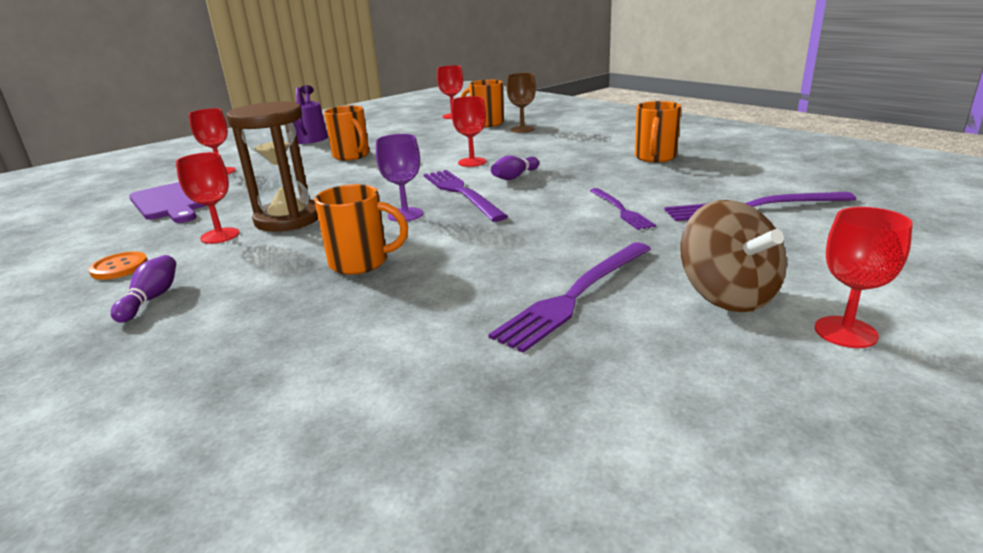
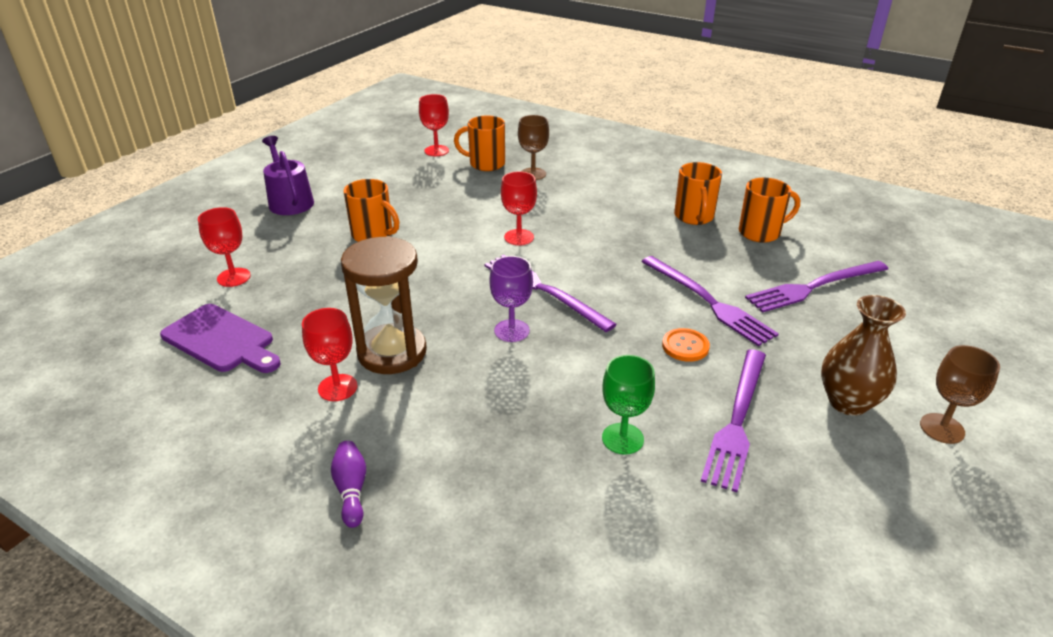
camera: 20 degrees left, 10 degrees up
orange button [88,251,148,280] -> orange button moved to [662,328,710,362]
orange mug [314,184,408,275] -> orange mug moved to [739,178,800,243]
purple bowling pin [491,155,539,180] -> none
purple fork [590,188,656,230] -> purple fork [641,256,779,346], size x1.62
brown spinning top [681,200,787,312] -> brown vase [821,295,906,416]
red goblet [814,207,913,348] -> brown goblet [920,345,1000,444]
none -> green goblet [602,355,655,455]

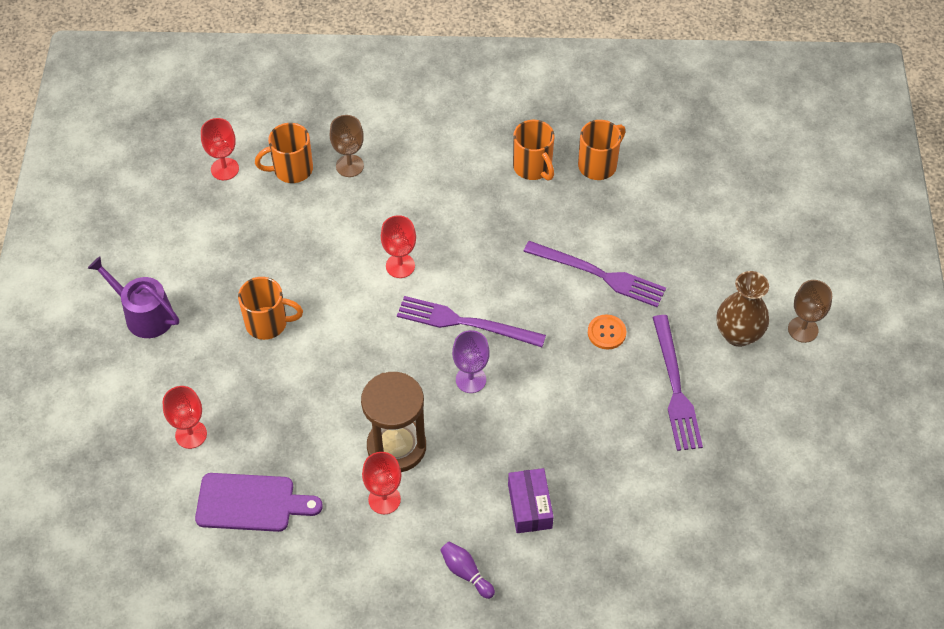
camera: 30 degrees left, 20 degrees up
green goblet [602,355,655,455] -> none
purple fork [745,261,888,313] -> none
none -> purple box [508,468,554,533]

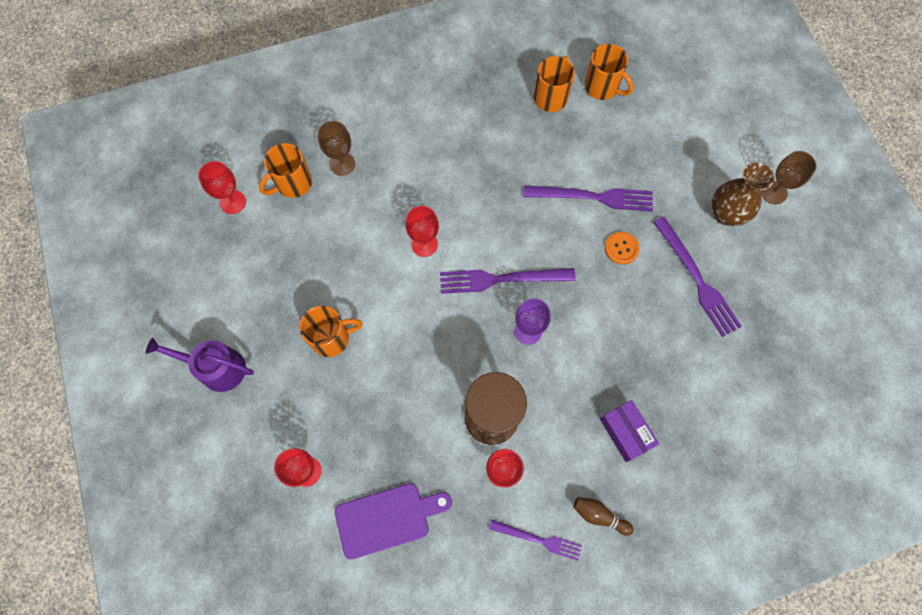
camera: 20 degrees left, 15 degrees up
purple bowling pin [440,542,495,599] -> brown bowling pin [573,497,634,536]
orange mug [513,120,554,181] -> orange mug moved to [584,44,634,100]
none -> purple fork [489,520,582,561]

